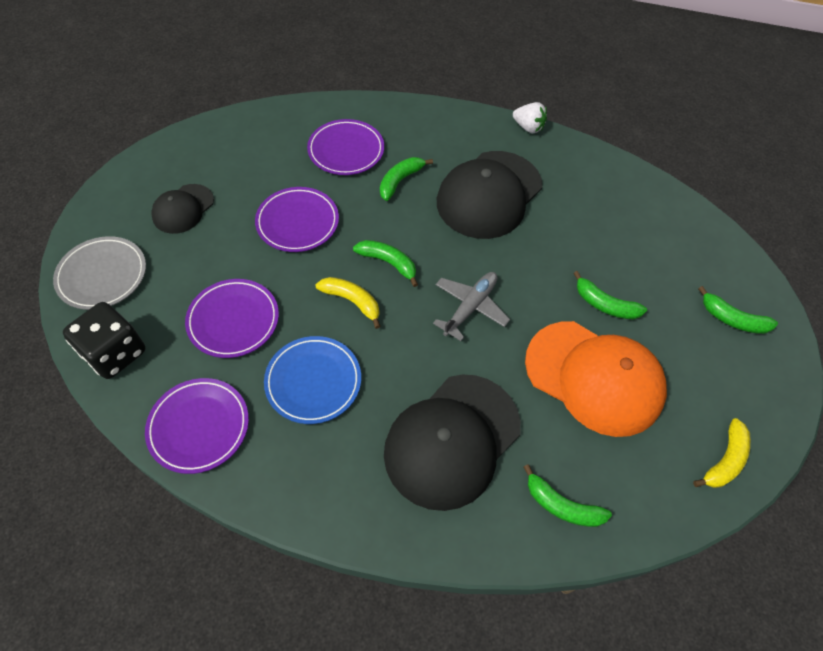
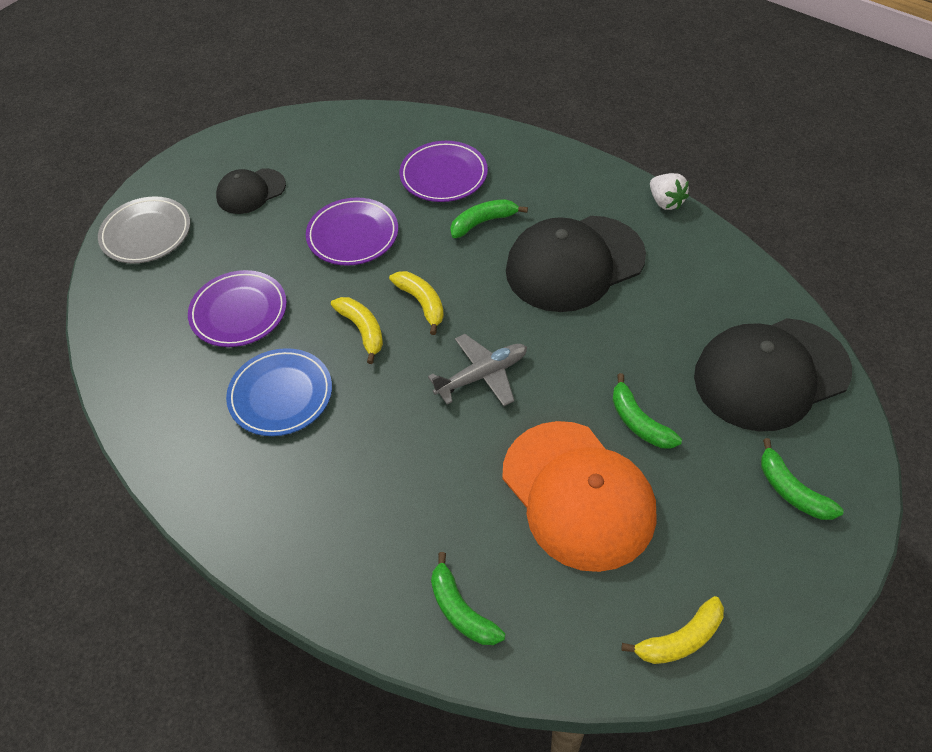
camera: 30 degrees right, 5 degrees down
black dice [63,302,146,379] -> none
purple plate [145,378,249,474] -> none
green banana [353,240,418,287] -> yellow banana [389,271,444,335]
black cap [384,374,521,511] -> black cap moved to [694,318,852,431]

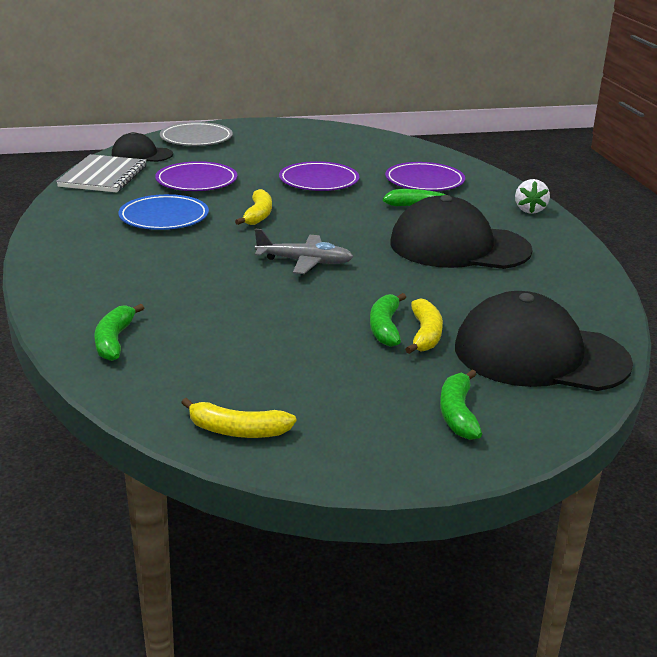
camera: 35 degrees right, 25 degrees down
black cap [216,169,286,214] -> black cap moved to [112,132,173,162]
yellow banana [389,271,444,335] -> yellow banana moved to [405,298,443,354]
orange cap [502,421,657,572] -> none
white strawberry [650,173,689,210] -> white strawberry moved to [515,179,550,214]
none -> grey notebook [56,154,147,193]

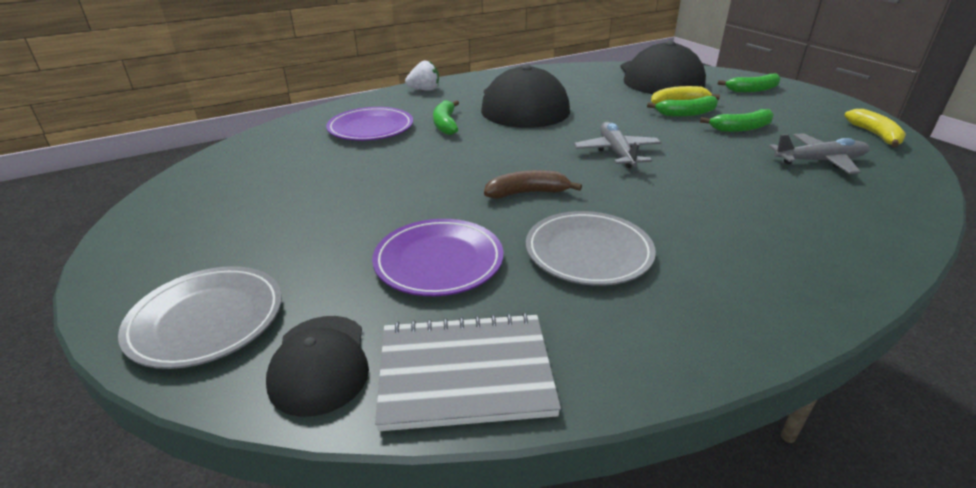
camera: 105 degrees left, 5 degrees up
green banana [95,304,144,361] -> green banana moved to [700,109,774,132]
blue plate [118,194,209,230] -> grey plate [526,211,656,286]
yellow banana [235,189,272,225] -> brown banana [484,170,582,198]
purple plate [279,161,359,191] -> none
none -> grey plane [769,133,870,174]

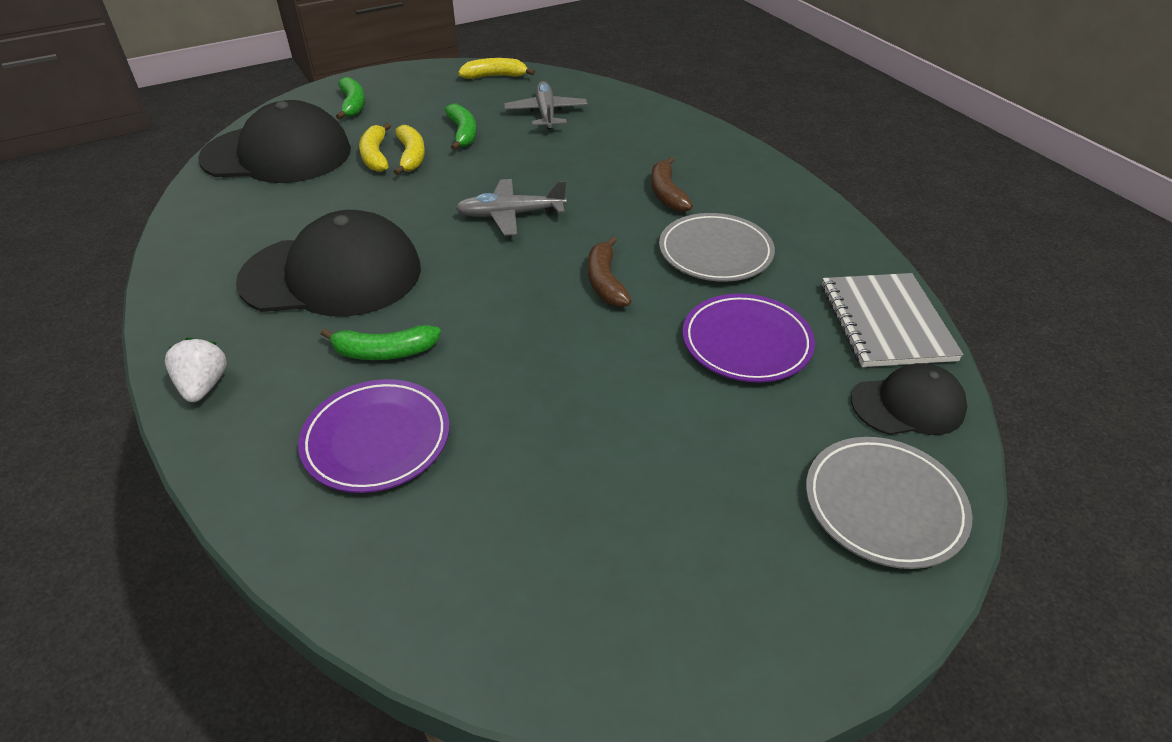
camera: 90 degrees left, 10 degrees up
green banana [647,96,718,117] -> yellow banana [393,125,425,175]
none -> brown banana [651,157,693,212]

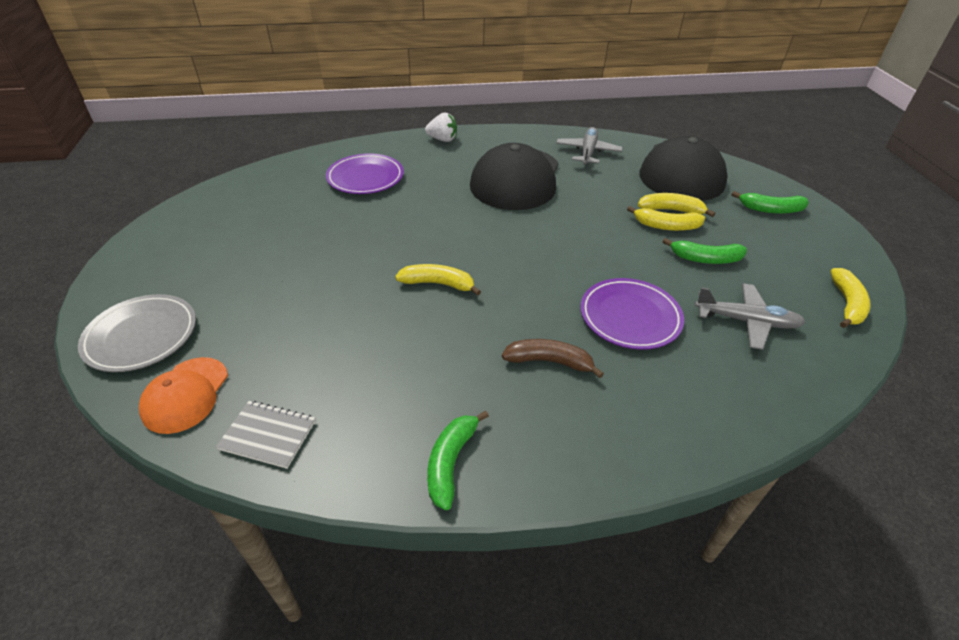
camera: 110 degrees right, 0 degrees up
green banana [321,325,441,360] -> green banana moved to [427,410,489,510]
grey plane [456,179,567,236] -> grey plane moved to [556,127,623,165]
brown banana [588,236,632,307] -> yellow banana [395,264,481,296]
grey plate [659,213,775,282] -> none
purple plate [682,294,815,382] -> purple plate moved to [580,278,684,350]
grey notebook [821,273,964,367] -> grey notebook [216,401,315,469], size x0.61
black cap [851,363,967,435] -> orange cap [139,357,228,434]

